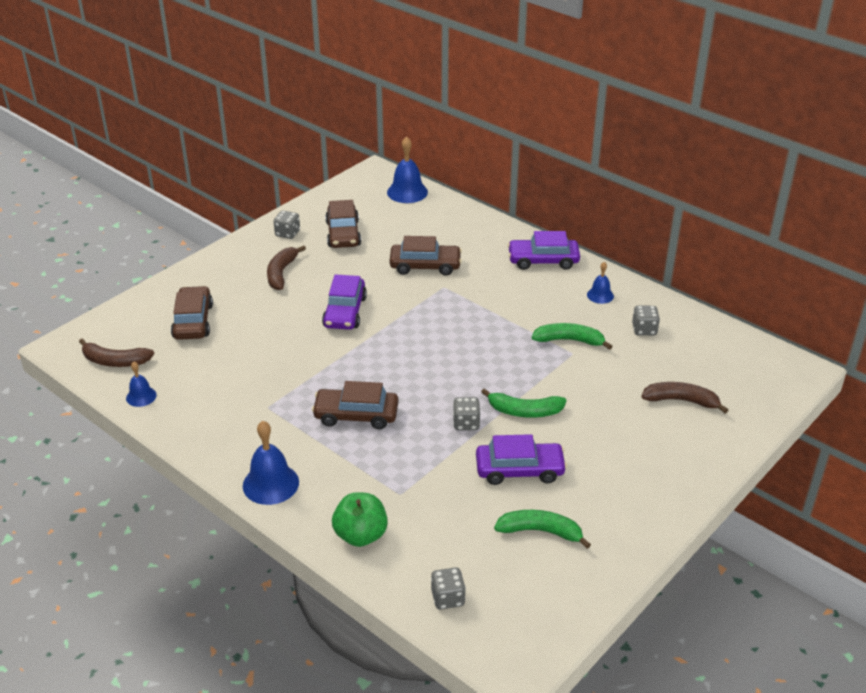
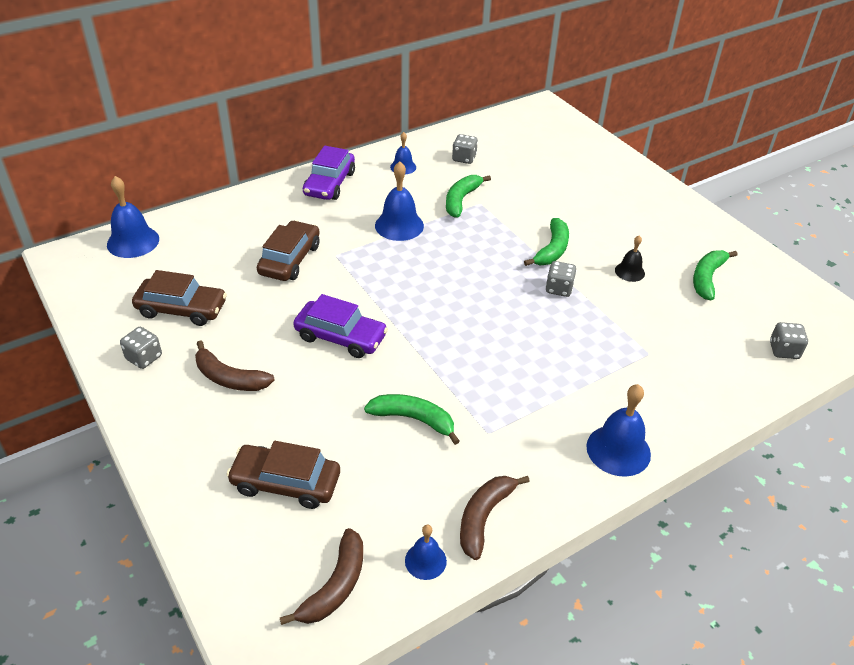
camera: 75 degrees left, 5 degrees up
brown car [312,381,399,429] -> none
green apple [332,492,388,547] -> none
purple car [476,434,567,485] -> black bell [615,236,645,282]
brown banana [641,382,728,413] -> brown banana moved to [460,476,530,560]
none -> green banana [364,394,460,445]
none -> blue bell [375,161,424,241]

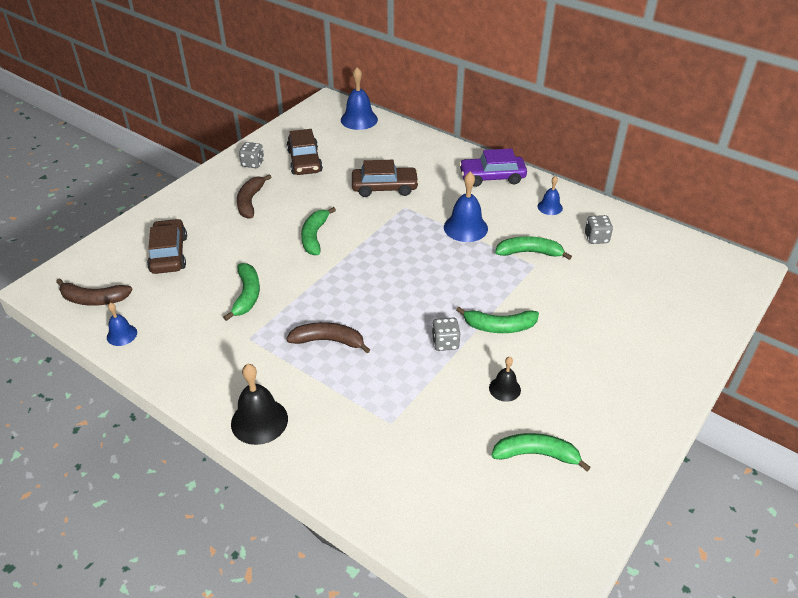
camera: 70 degrees right, 0 degrees up
purple car [293,294,388,358] -> green banana [301,207,336,255]
brown banana [460,476,530,560] -> brown banana moved to [286,322,370,353]
blue bell [586,384,651,477] -> black bell [231,364,288,445]
grey dice [770,322,808,359] -> none

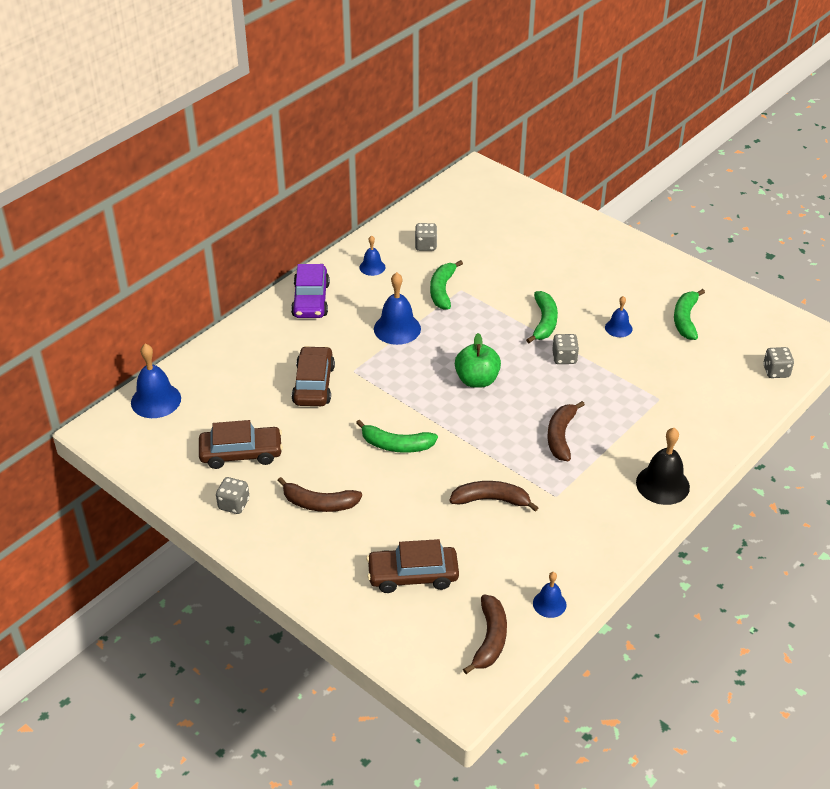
camera: 85 degrees left, 0 degrees up
green banana [223,263,260,321] -> brown banana [450,481,539,512]
black bell [489,357,521,402] -> blue bell [605,296,632,337]
none -> green apple [455,333,501,388]
none -> grey dice [763,347,794,378]

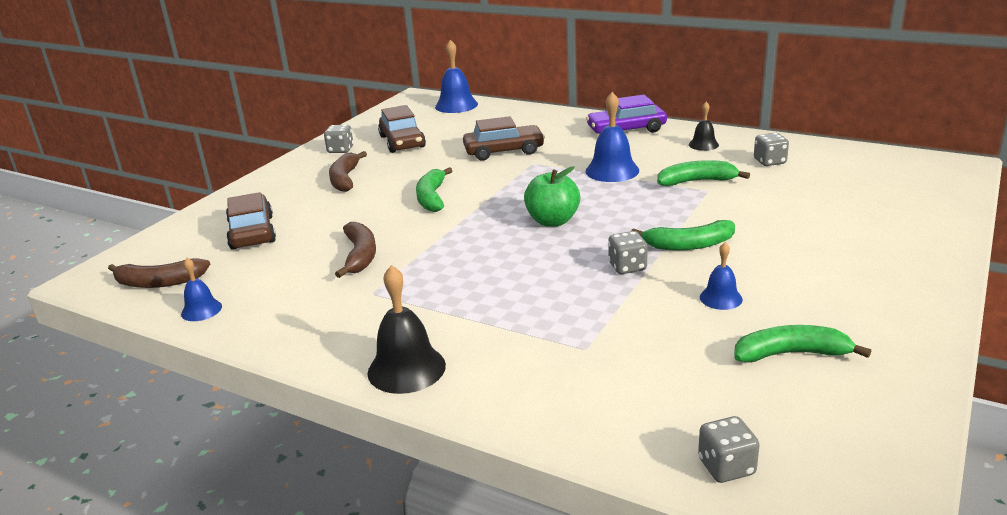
camera: 80 degrees right, 15 degrees down
blue bell [359,235,385,276] -> black bell [689,102,719,151]
brown banana [547,401,585,461] -> none

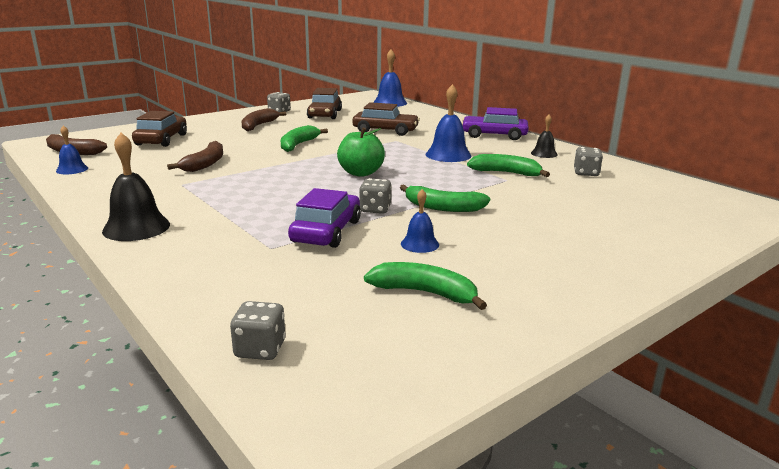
camera: 20 degrees right, 5 degrees down
none -> purple car [288,188,361,248]

